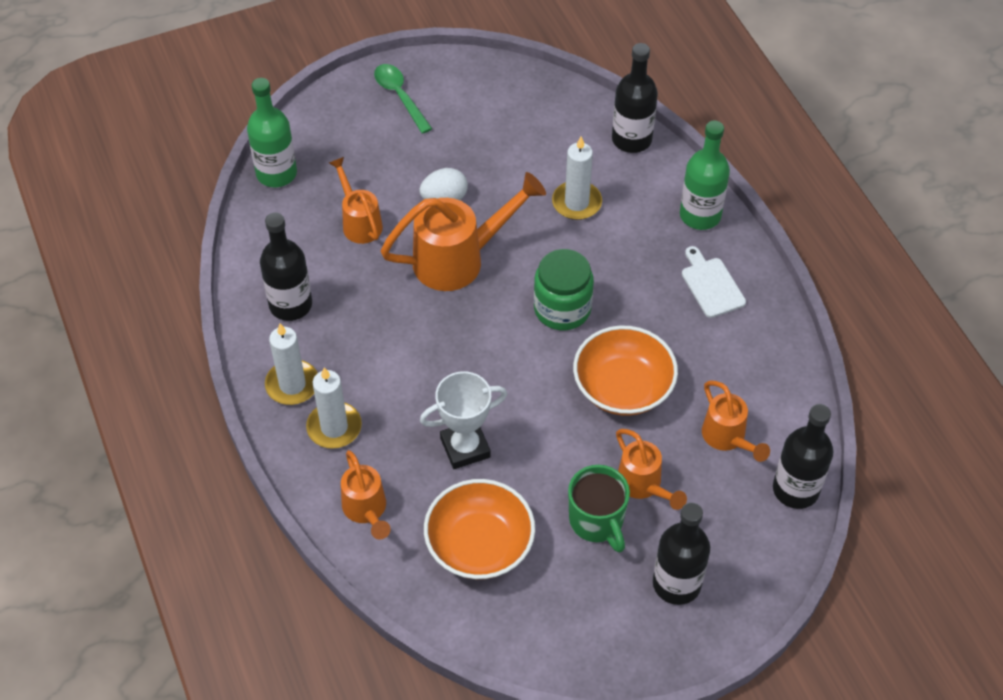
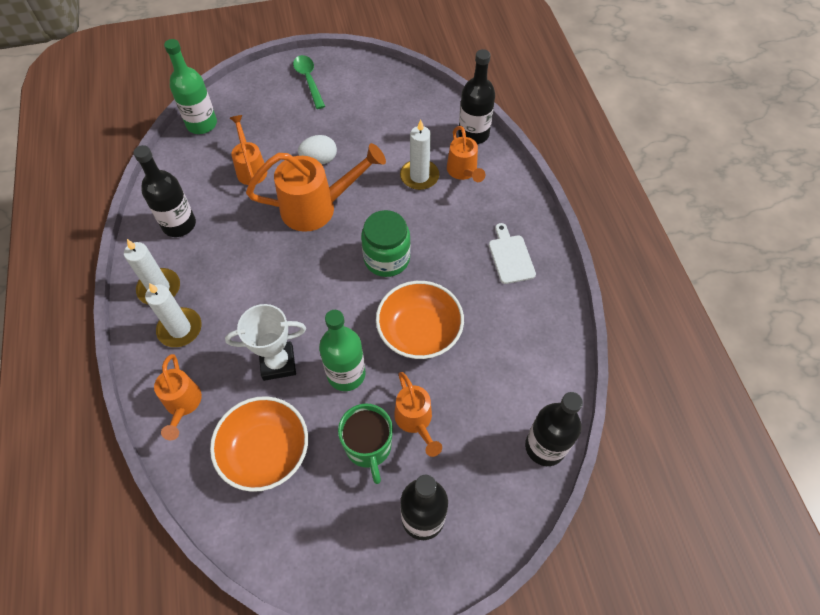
camera: 10 degrees right, 5 degrees up
green bottle [680,121,730,230] -> green bottle moved to [319,310,366,391]
orange watering can [702,381,770,462] -> orange watering can moved to [447,126,485,182]

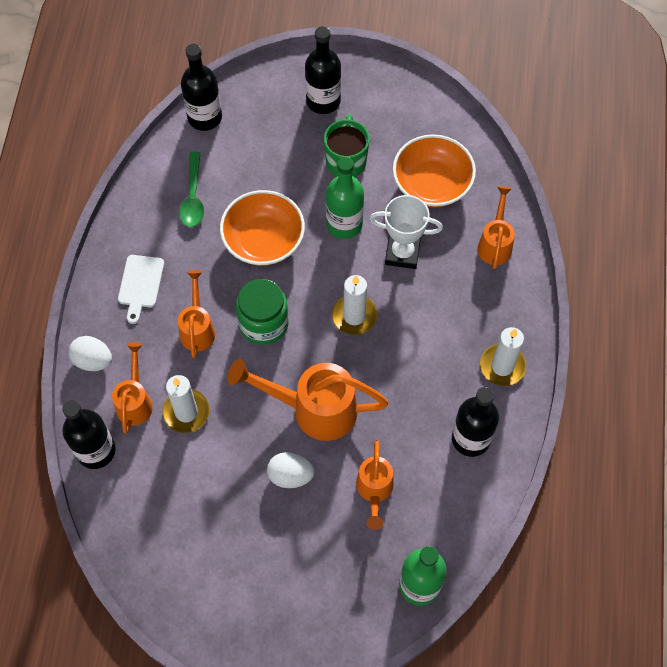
camera: 160 degrees left, 5 degrees up
white candle [145,283,202,347] -> white candle moved to [332,275,377,335]
green spoon [293,55,325,109] -> green spoon moved to [179,152,204,227]
orange watering can [394,372,442,457] -> orange watering can moved to [178,270,215,358]
none -> white egg [68,336,112,371]

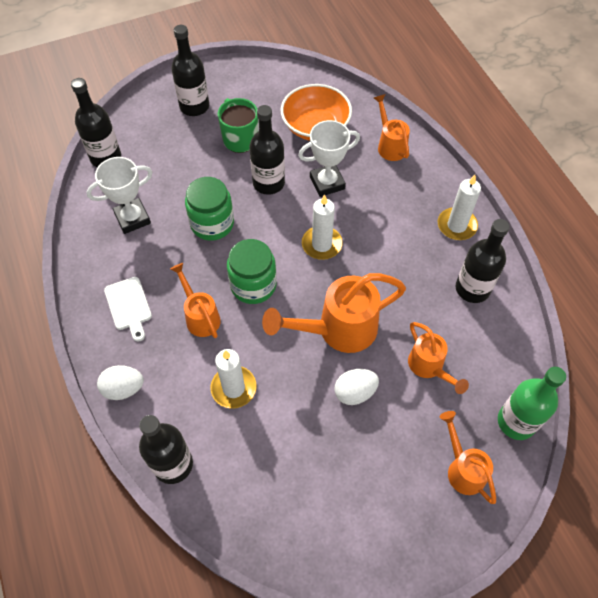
camera: 30 degrees left, 5 degrees down
orange watering can [112,342,153,434] -> orange watering can moved to [440,411,496,504]
green spoon [179,152,204,227] -> white trophy [86,157,152,234]
orange bowl [220,190,305,266] -> green jar [185,177,234,241]
green bottle [326,157,364,239] -> black bottle [249,105,285,195]

